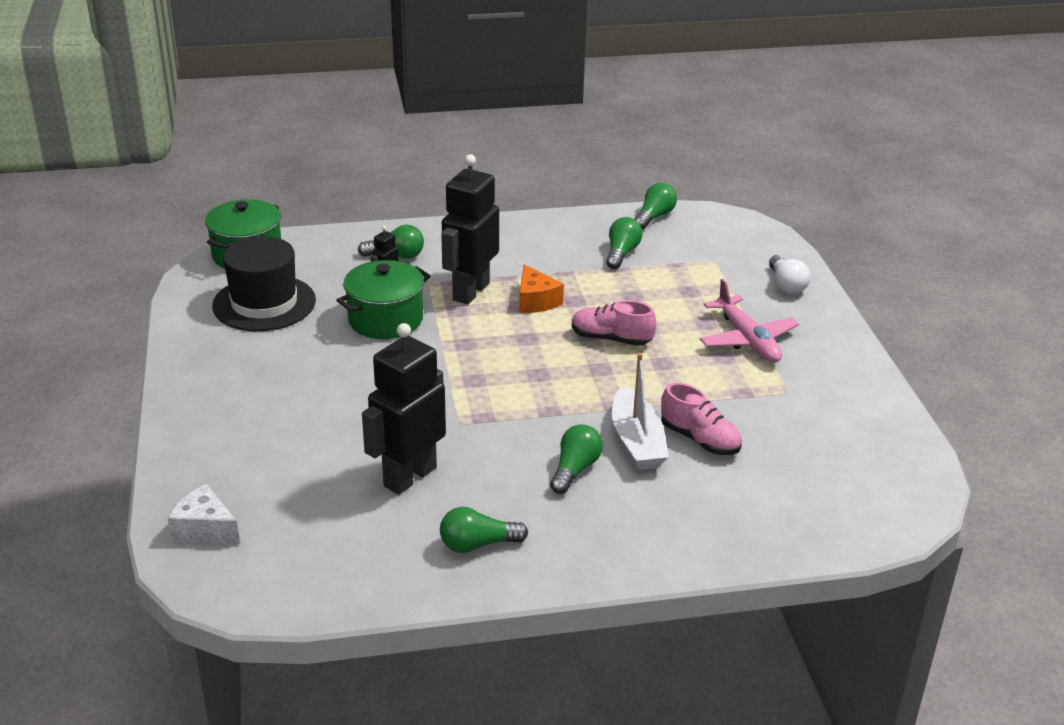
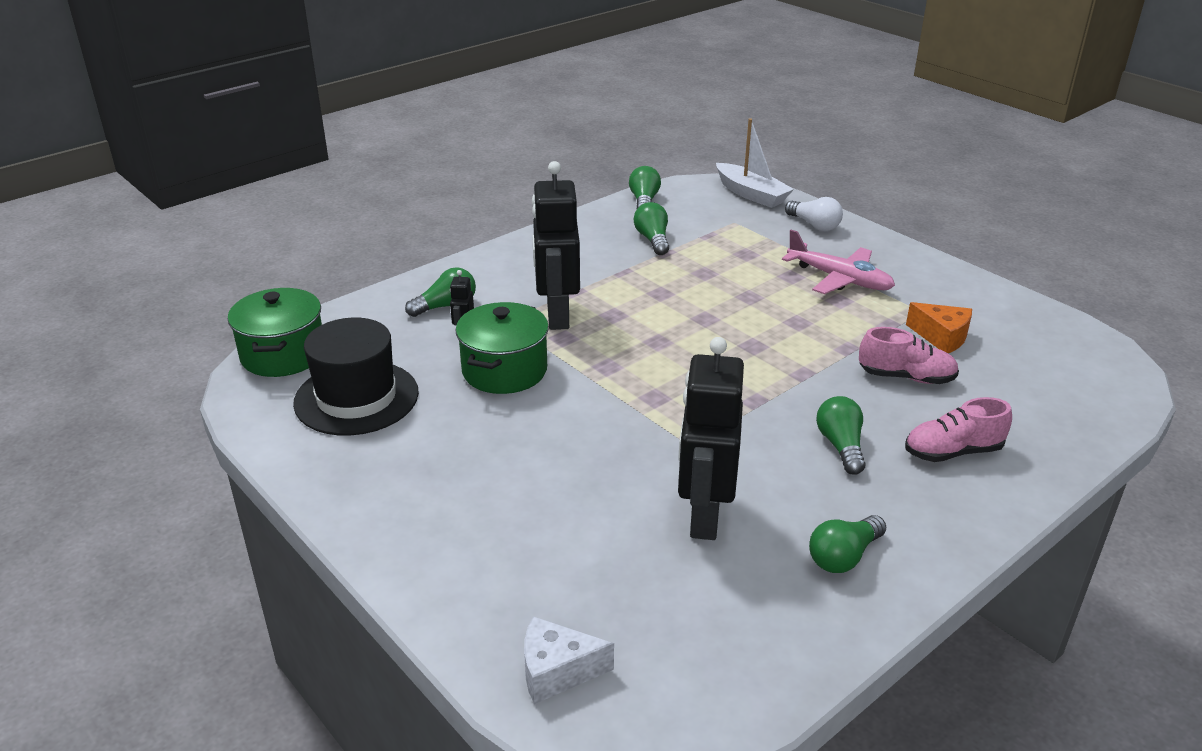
camera: 30 degrees left, 0 degrees up
orange cheese [519,264,564,313] -> orange cheese moved to [906,302,972,353]
pink shoe [572,300,656,346] -> pink shoe moved to [905,397,1012,462]
white boat [612,353,669,470] -> white boat moved to [716,118,794,208]

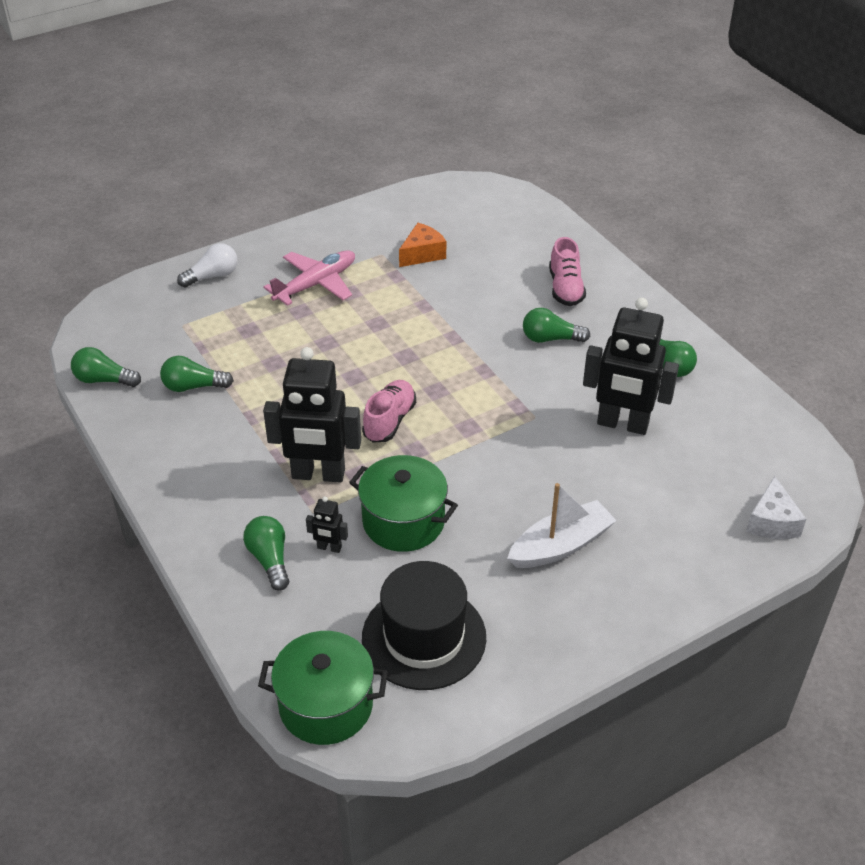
camera: 80 degrees left, 10 degrees up
white boat [716,118,794,208] -> white boat moved to [507,483,617,568]
pink shoe [859,327,959,384] -> pink shoe moved to [362,380,416,443]

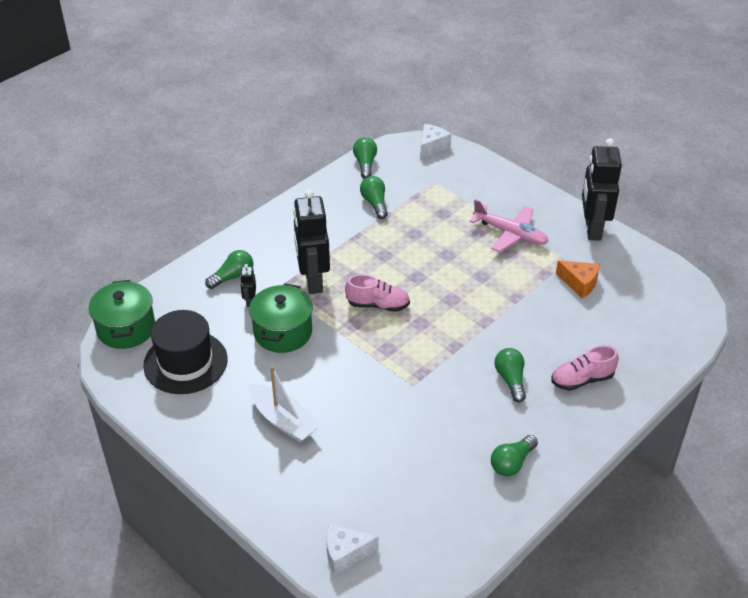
camera: 75 degrees right, 0 degrees up
white light bulb [177,243,238,288] -> none
black robot [583,297,679,435] -> black robot moved to [582,138,622,241]
none -> white cheese [420,124,451,159]

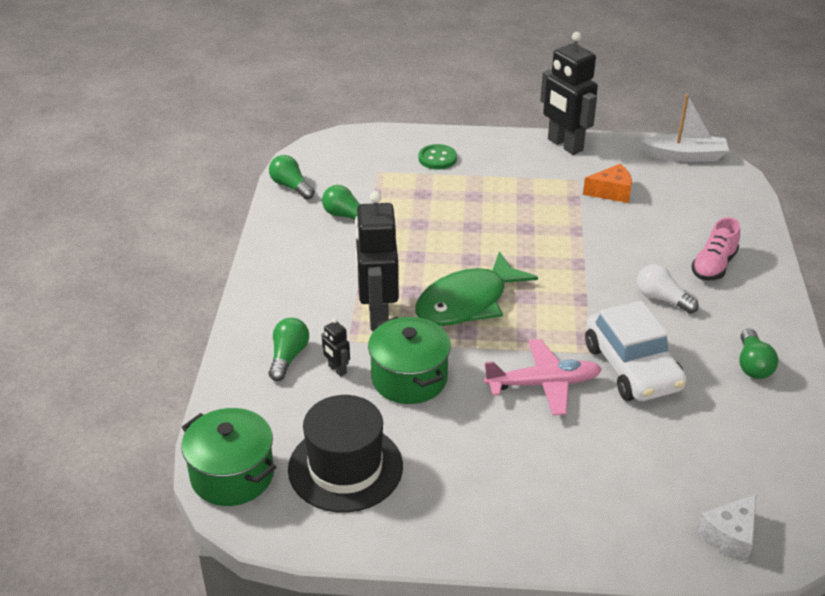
camera: 40 degrees left, 5 degrees down
white boat [249,366,320,442] -> white boat moved to [641,94,729,162]
black robot [293,189,330,294] -> black robot turned 45 degrees clockwise [355,191,399,331]
pink shoe [345,274,410,312] -> green fish [415,251,538,326]
white cheese [420,124,451,159] -> none
pink plane [469,199,549,252] -> pink plane moved to [484,339,602,416]
green light bulb [494,348,526,402] -> white light bulb [637,264,699,314]
none -> green button [418,144,457,170]
none -> white car [585,301,687,401]

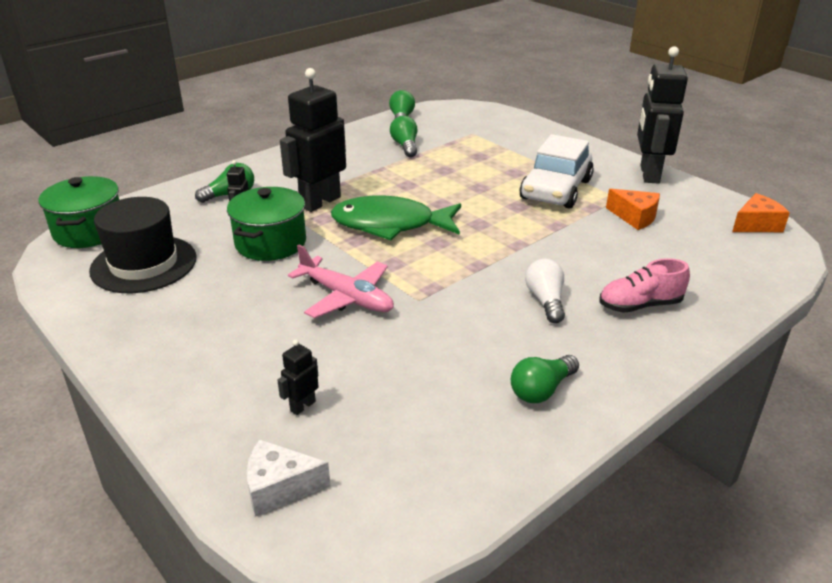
camera: 45 degrees right, 5 degrees down
green button [418,144,457,170] -> none
white car [585,301,687,401] -> white car moved to [520,134,594,209]
white boat [641,94,729,162] -> orange cheese [732,193,790,232]
none -> black robot [277,340,319,415]

